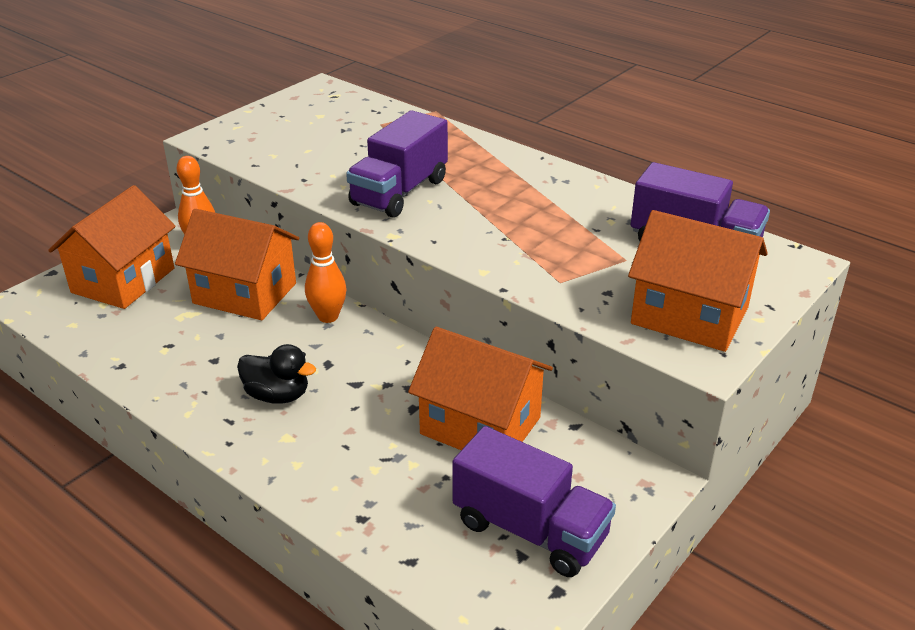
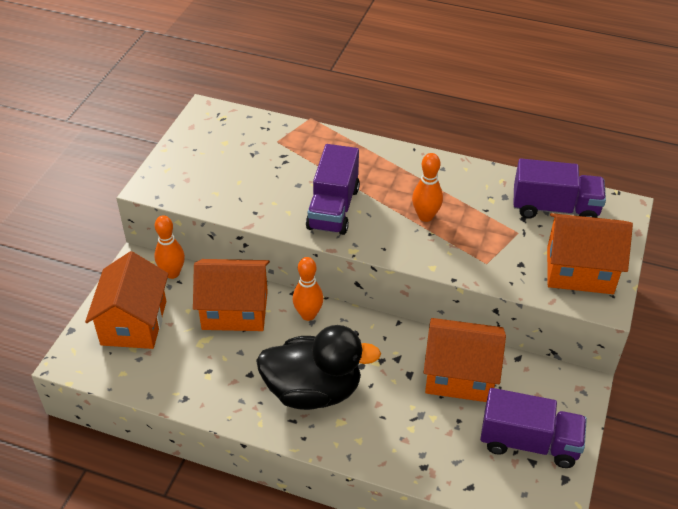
camera: 20 degrees left, 10 degrees up
black duck [237,344,316,404] -> black duck [256,325,381,410], size x1.93
none -> orange bowling pin [412,153,443,222]

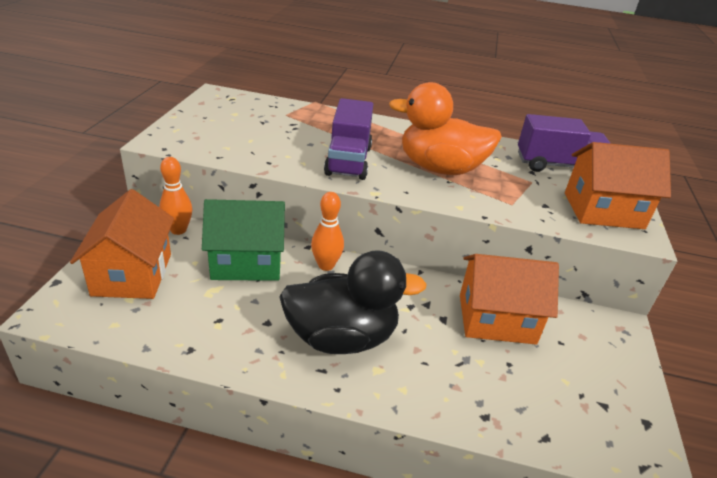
camera: 10 degrees left, 10 degrees down
orange house [193,259,270,331] -> green house [202,199,285,281]
orange bowling pin [412,153,443,222] -> orange duck [389,82,502,175]
purple truck [480,388,587,468] -> none

